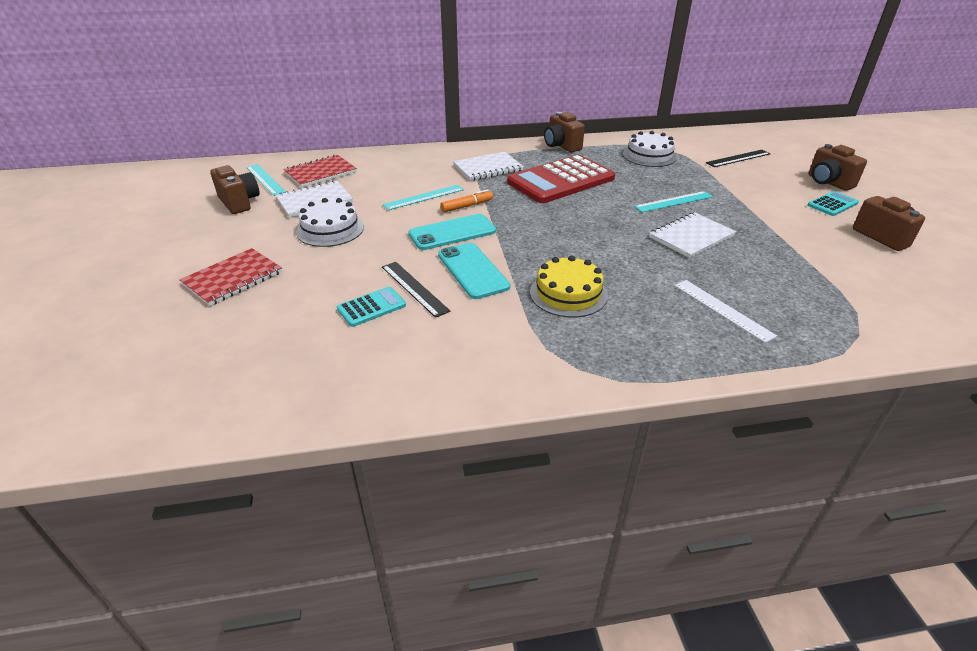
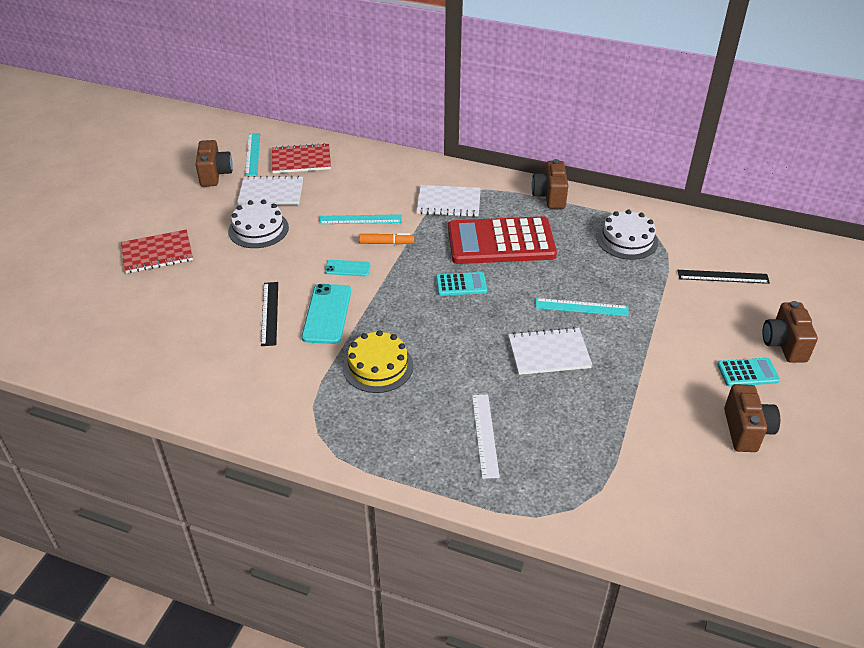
camera: 30 degrees right, 5 degrees up
turquoise calculator [337,287,406,327] -> turquoise calculator moved to [436,272,487,296]
turquoise phone [409,214,496,250] -> turquoise phone [325,260,371,276], size x0.56

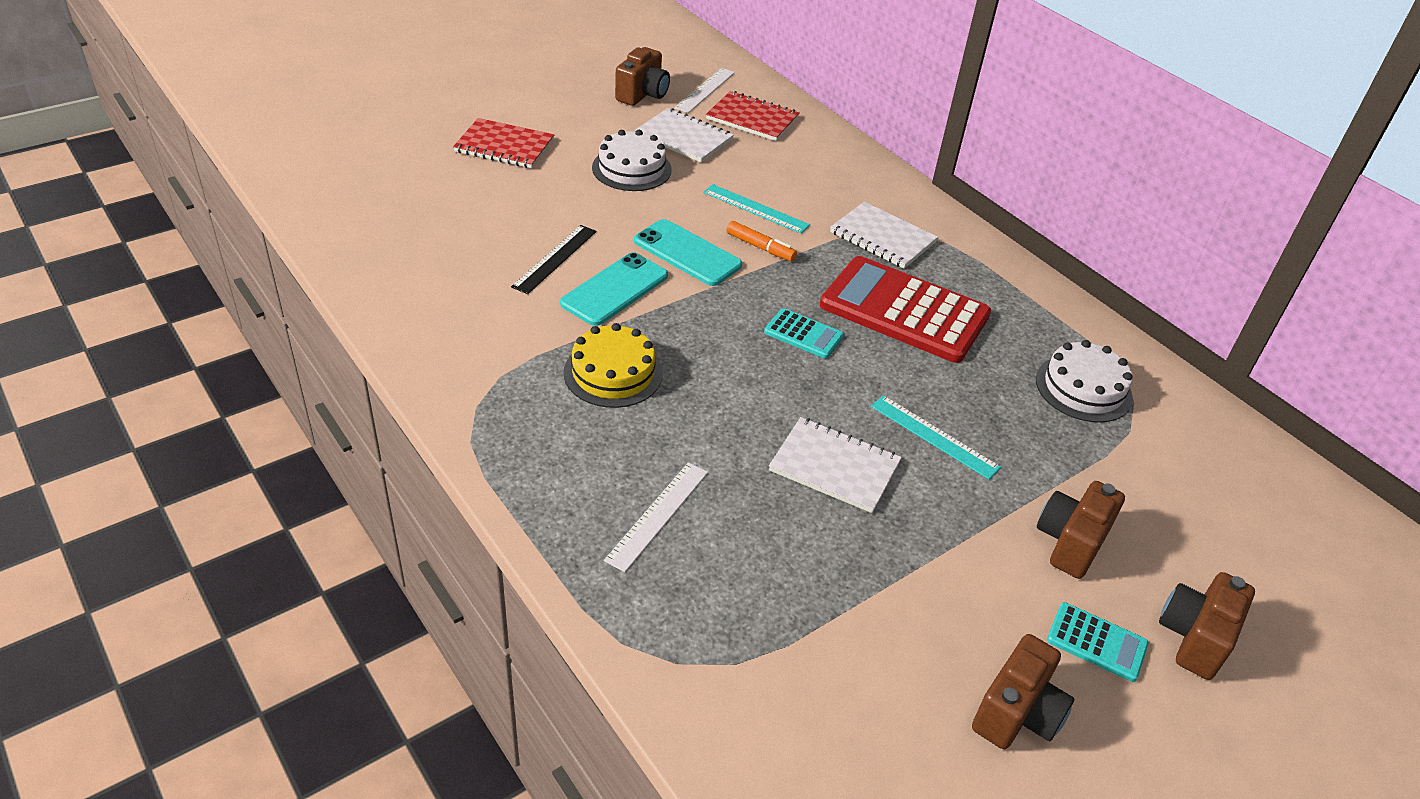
camera: 30 degrees right, 0 degrees up
turquoise ruler [245,133,260,176] -> white ruler [674,68,735,113]
turquoise phone [325,260,371,276] -> turquoise phone [634,219,742,286], size x1.78
brown camera [531,159,568,209] -> brown camera moved to [1037,481,1125,579]
black ruler [678,270,770,284] -> none

